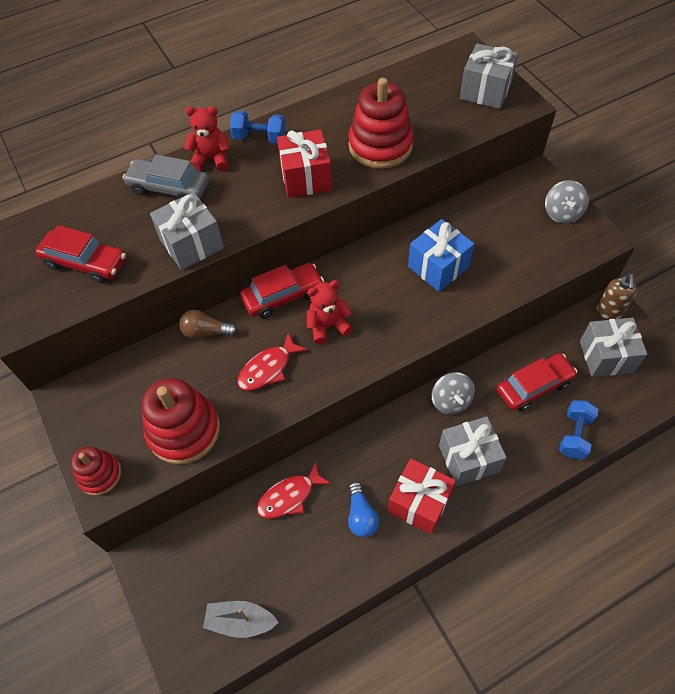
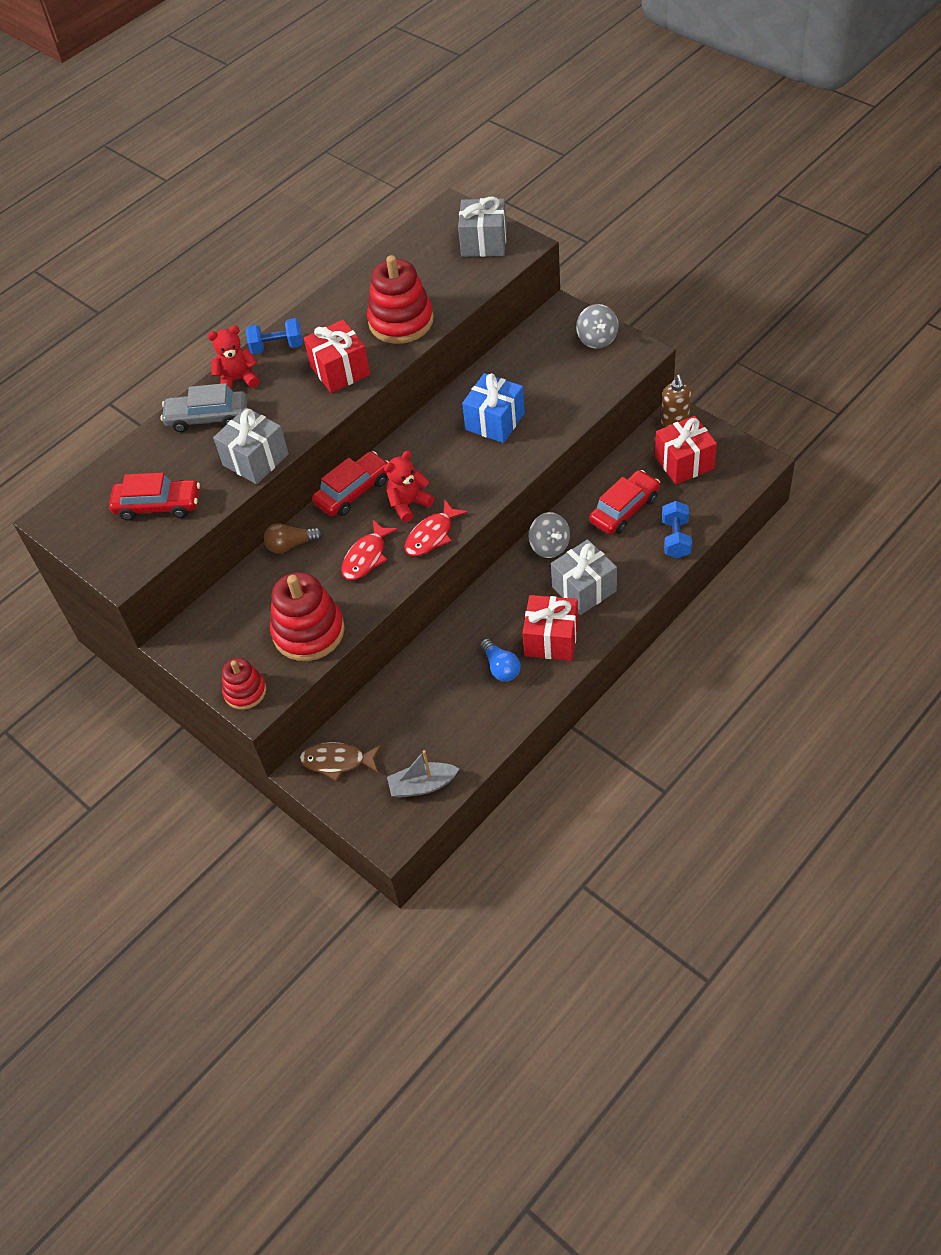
camera: 15 degrees left, 5 degrees down
red fish [257,461,331,519] -> red fish moved to [405,500,468,556]
grey gift [580,318,647,377] -> red gift [655,416,717,484]
none -> brown fish [299,742,381,781]

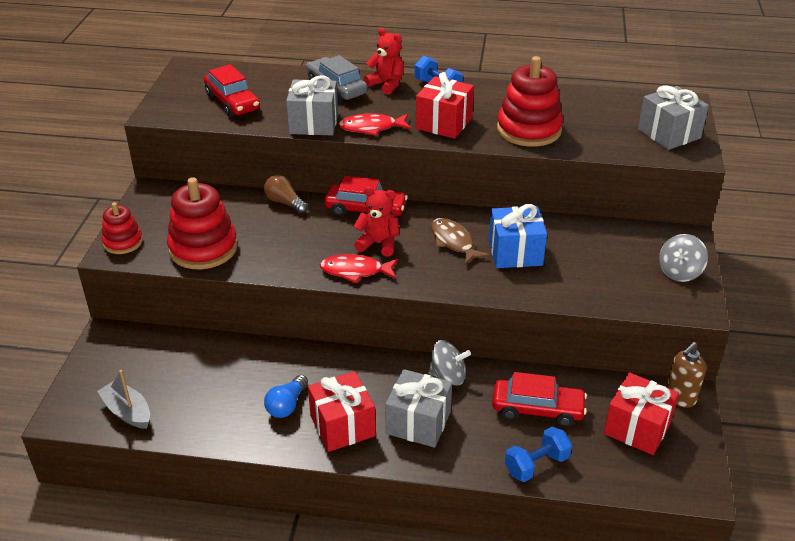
camera: 50 degrees right, 15 degrees down
brown fish [299,742,381,781] -> brown fish moved to [431,218,489,265]
red fish [342,520,398,580] -> red fish moved to [338,113,411,136]
grey spinning top [529,512,570,558] -> grey spinning top turned 105 degrees counterclockwise [428,340,471,386]

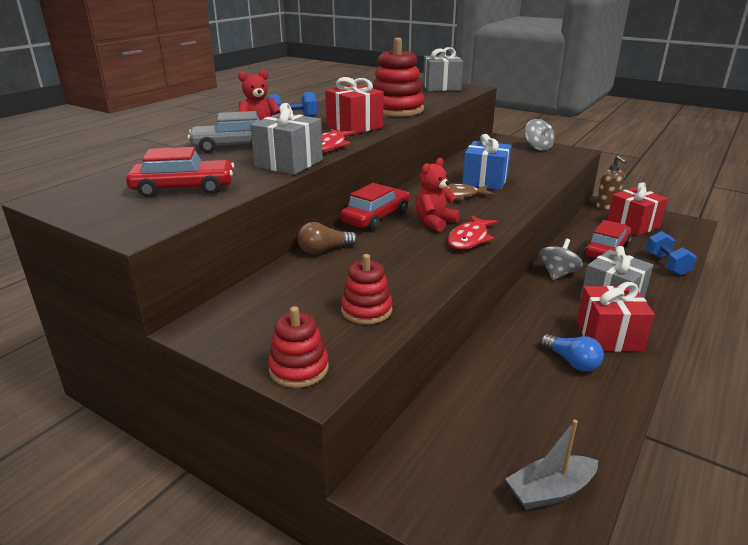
camera: 65 degrees left, 10 degrees down
red stacking toy [167,177,238,269] -> red stacking toy [341,254,392,324], size x0.58

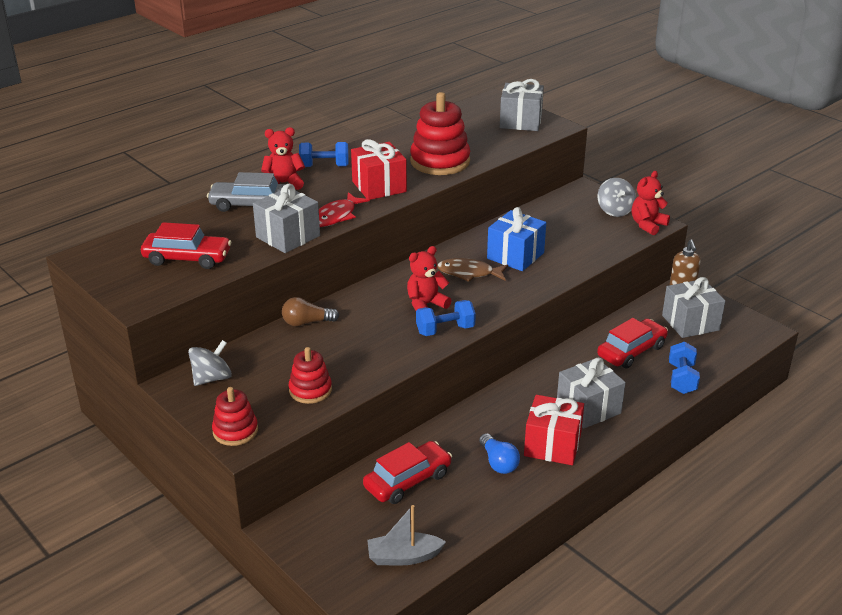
camera: 15 degrees right, 5 degrees up
red car [341,183,410,231] -> red car moved to [363,441,452,504]
red fish [448,215,498,250] -> blue dumbbell [416,300,476,336]
grey spinning top [540,239,583,280] -> grey spinning top moved to [188,340,232,386]
red gift [607,182,668,236] -> grey gift [662,277,725,338]
none -> red teddy bear [631,171,670,235]

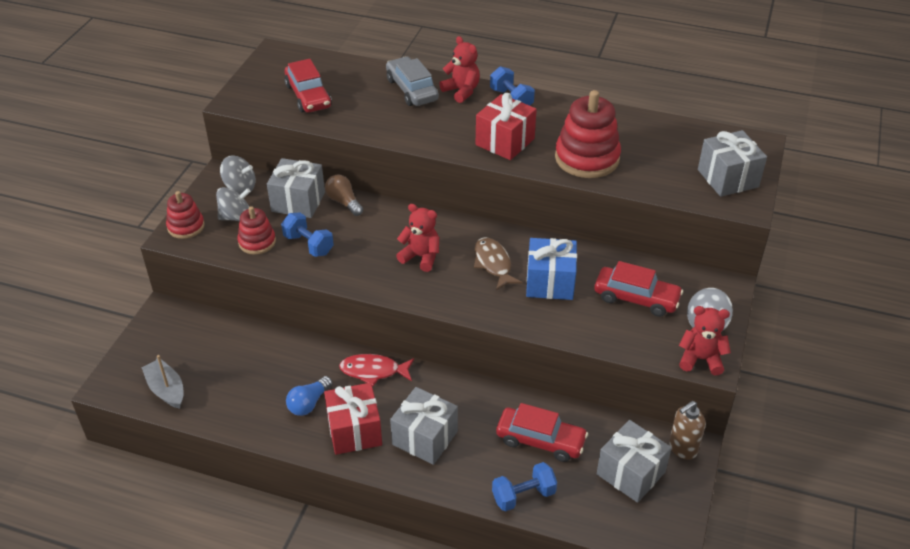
camera: 60 degrees right, 10 degrees up
grey gift [253,184,320,253] -> grey gift moved to [267,158,325,218]
red fish [319,192,370,227] -> red fish moved to [339,354,414,386]
red car [363,441,452,504] -> red car moved to [594,261,683,317]
blue dumbbell [416,300,476,336] -> blue dumbbell moved to [281,212,334,257]
none -> grey spinning top [216,187,251,221]

